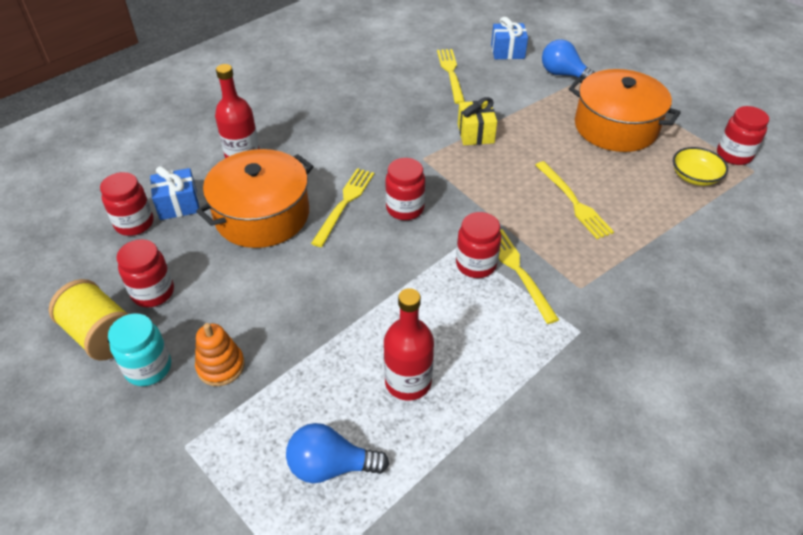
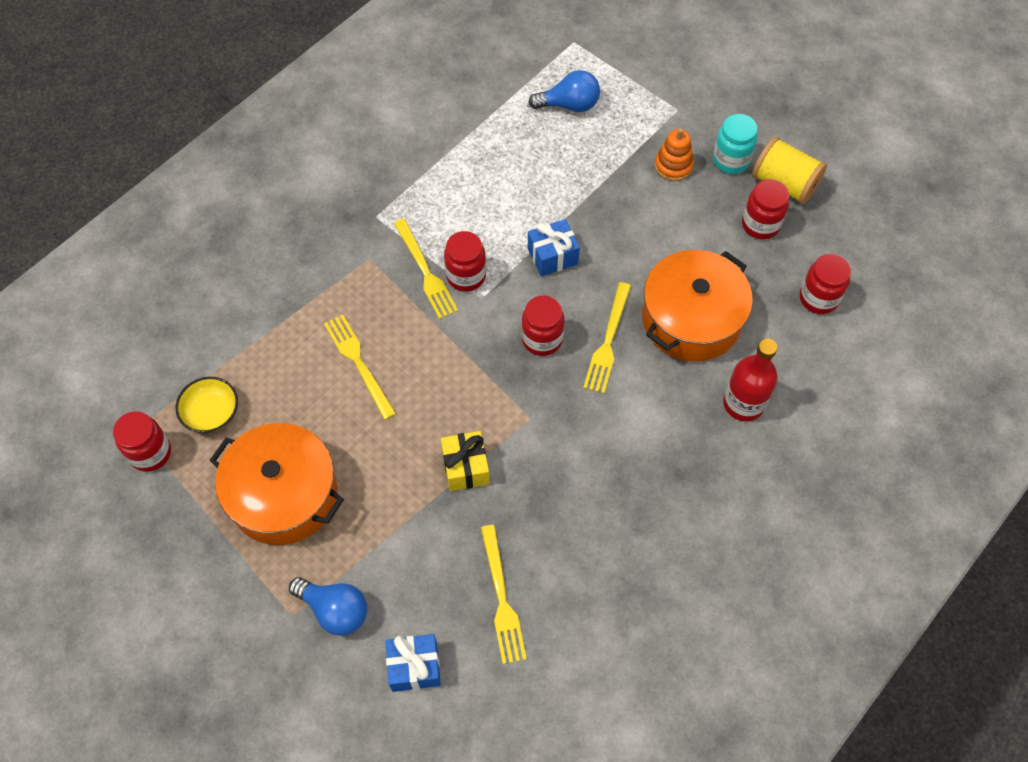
camera: 175 degrees right, 15 degrees up
blue gift [150,166,199,220] -> blue gift moved to [528,219,580,277]
red bottle [384,288,434,401] -> none

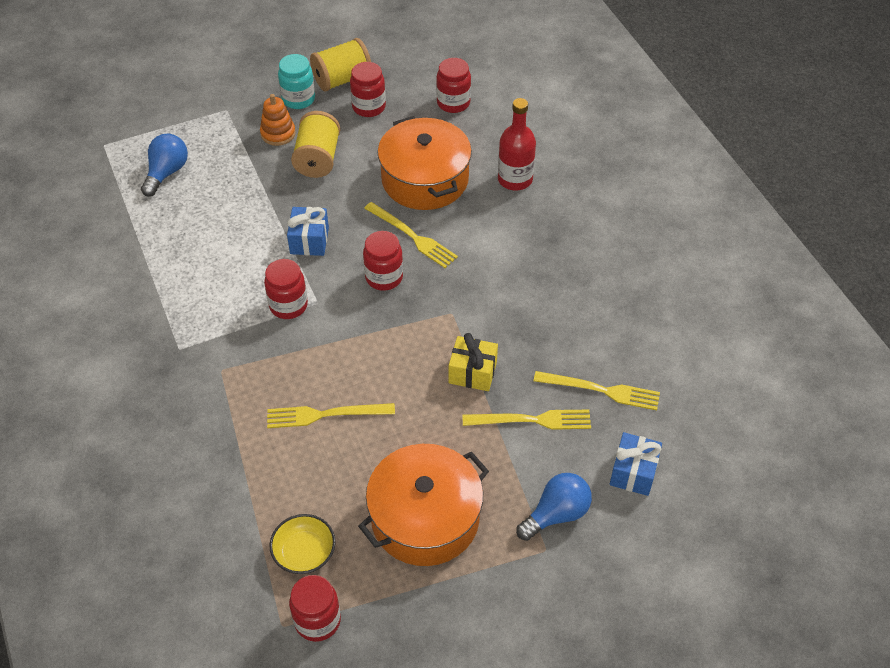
camera: 65 degrees left, 10 degrees down
yellow fork [394,219,458,319] -> yellow fork moved to [462,410,591,430]
none -> yellow spool [291,111,340,178]

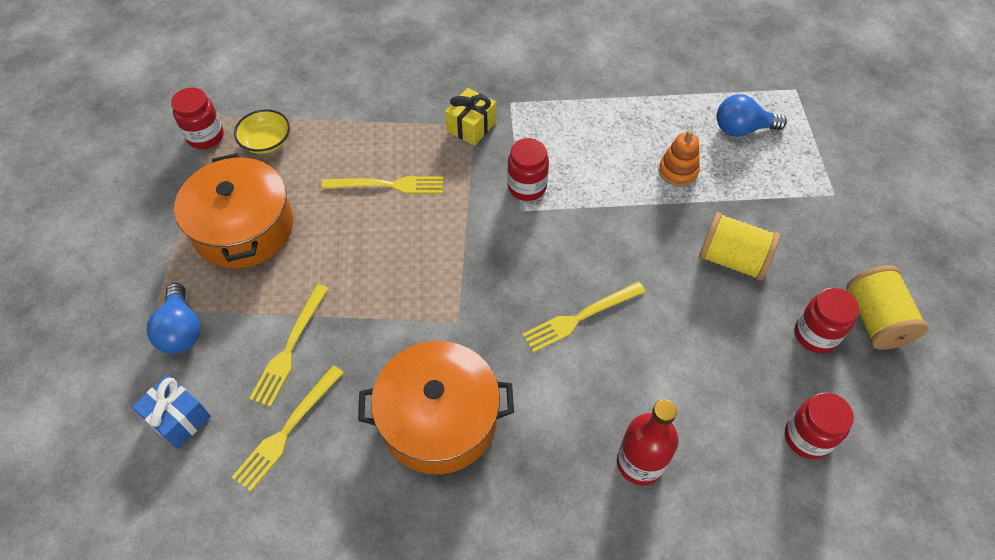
camera: 110 degrees right, 5 degrees up
blue light bulb [141,134,188,197] -> blue light bulb turned 135 degrees clockwise [717,94,787,137]
orange stacking toy [260,94,296,146] -> orange stacking toy moved to [659,130,700,186]
yellow fork [267,403,395,428] -> yellow fork turned 75 degrees clockwise [321,176,443,194]
turquoise jar [278,54,315,109] -> none
blue gift [287,207,329,256] -> none
red jar [363,231,403,291] -> none
orange pot [378,116,472,210] -> orange pot moved to [358,341,514,474]
yellow gift [449,333,498,391] -> yellow gift moved to [445,88,496,146]

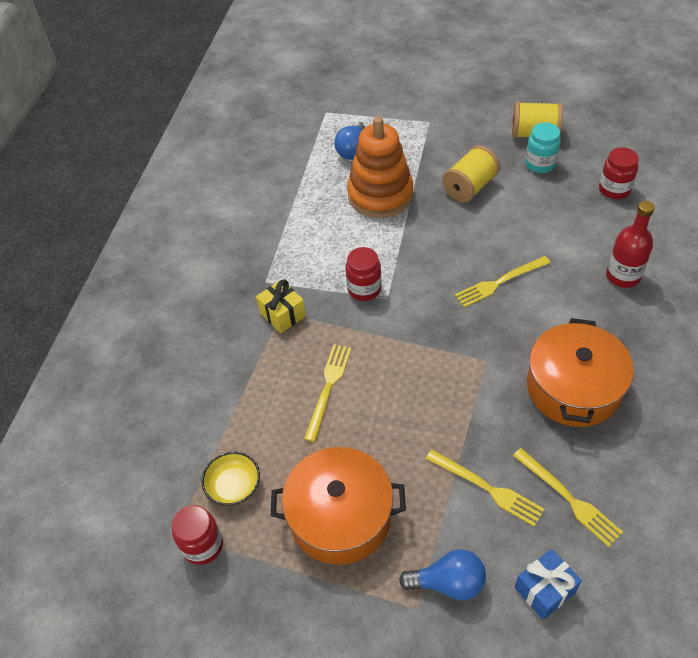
camera: 70 degrees left, 5 degrees down
yellow fork [522,282,646,353] -> yellow fork turned 75 degrees clockwise [454,256,550,307]
orange stacking toy [659,130,700,186] -> orange stacking toy [347,116,413,218], size x2.07
red jar [795,288,859,353] -> turquoise jar [525,122,561,173]

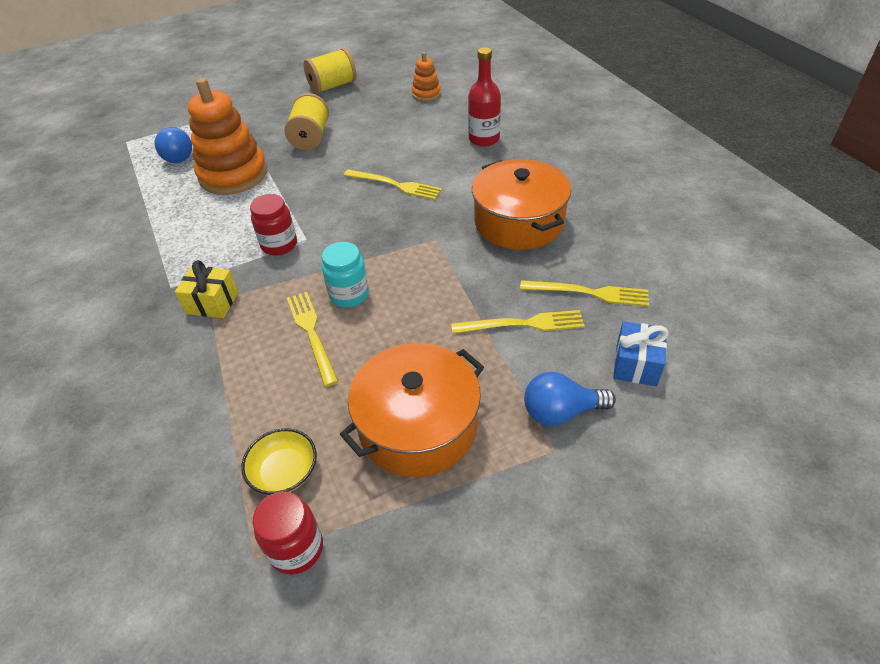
camera: 40 degrees left, 5 degrees down
blue light bulb [399,549,486,600] -> blue light bulb turned 150 degrees counterclockwise [524,372,616,426]
yellow fork [454,256,550,307] -> yellow fork turned 90 degrees counterclockwise [343,169,442,200]
turquoise jar [525,122,561,173] -> turquoise jar moved to [322,242,369,308]
red jar [599,147,639,199] -> orange stacking toy [412,52,441,101]

